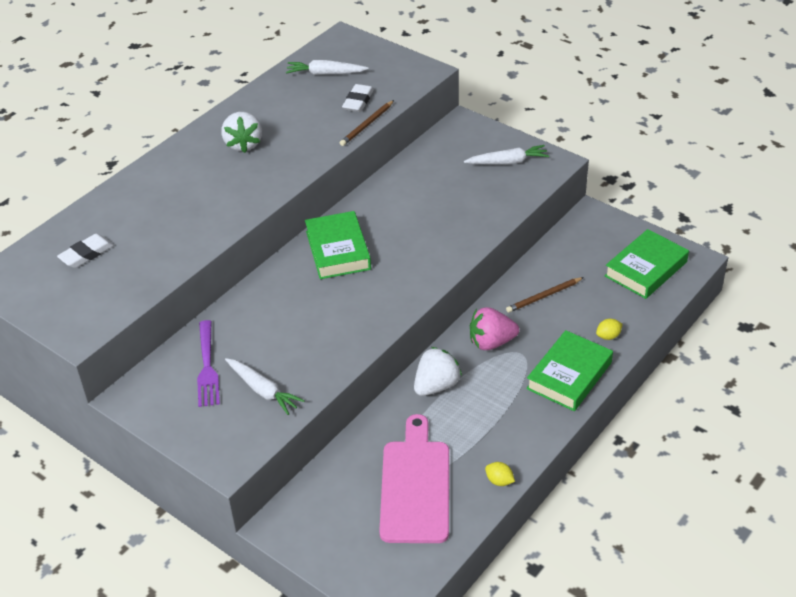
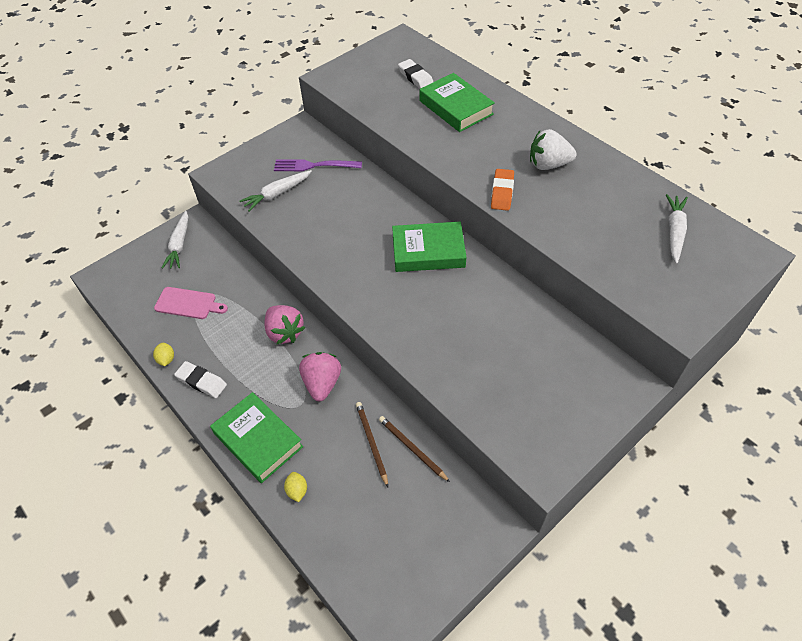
camera: 100 degrees right, 10 degrees up
brown pencil [340,100,394,146] -> brown pencil moved to [379,416,450,482]
white eraser [342,84,374,112] -> white eraser moved to [174,361,227,398]
pink cutting board [379,414,449,543] -> pink cutting board [154,287,228,319], size x0.58
white strawberry [414,347,462,396] -> pink strawberry [264,305,305,344]
white carrot [464,145,549,164] -> white carrot moved to [162,211,188,269]
yellow lemon [485,462,515,486] -> yellow lemon turned 60 degrees counterclockwise [153,343,174,366]
green book [605,229,689,299] -> green book moved to [419,73,495,132]
none -> orange eraser [491,169,514,211]

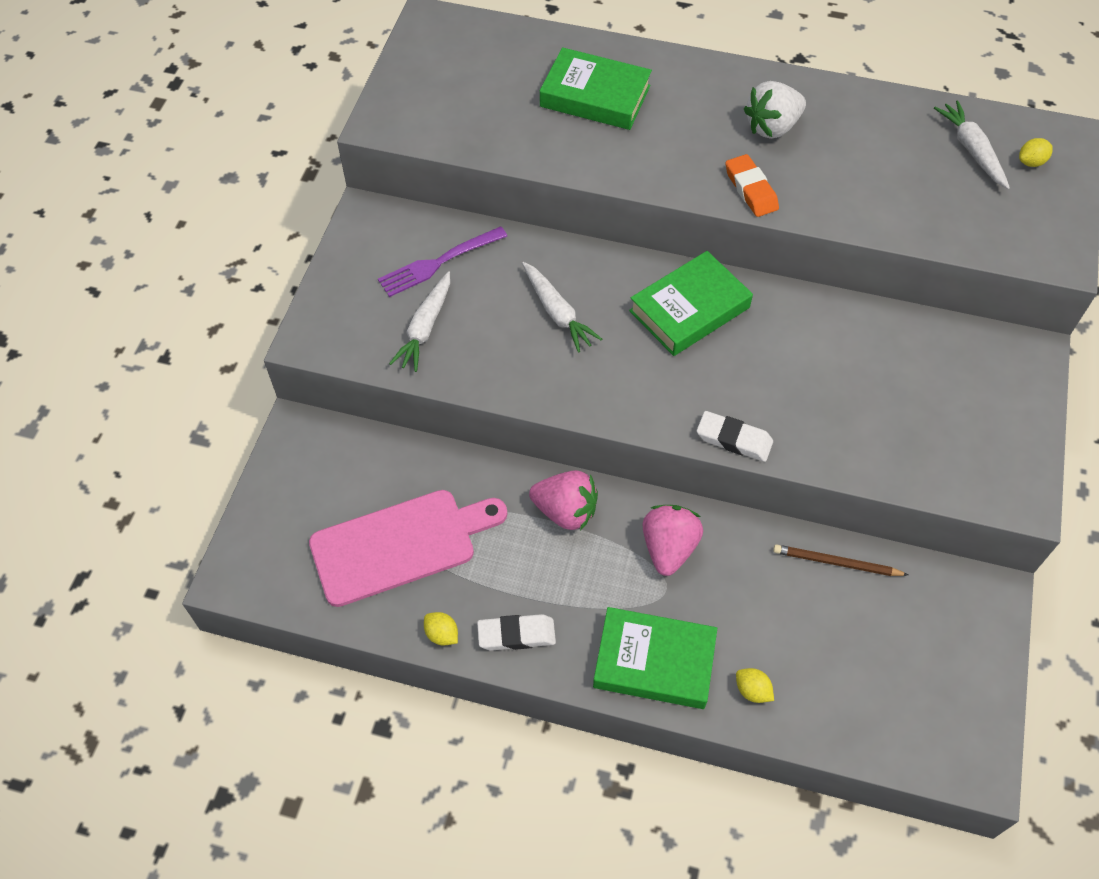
camera: 35 degrees left, 5 degrees up
pink cutting board [154,287,228,319] -> pink cutting board [309,490,507,607], size x1.72
white carrot [162,211,188,269] -> white carrot moved to [522,262,602,353]
pink strawberry [299,352,341,401] -> pink strawberry turned 45 degrees clockwise [642,505,703,576]
brown pencil [356,402,388,487] -> none
white eraser [398,59,433,89] -> white eraser moved to [697,411,773,462]
none -> yellow lemon [1019,138,1053,167]

